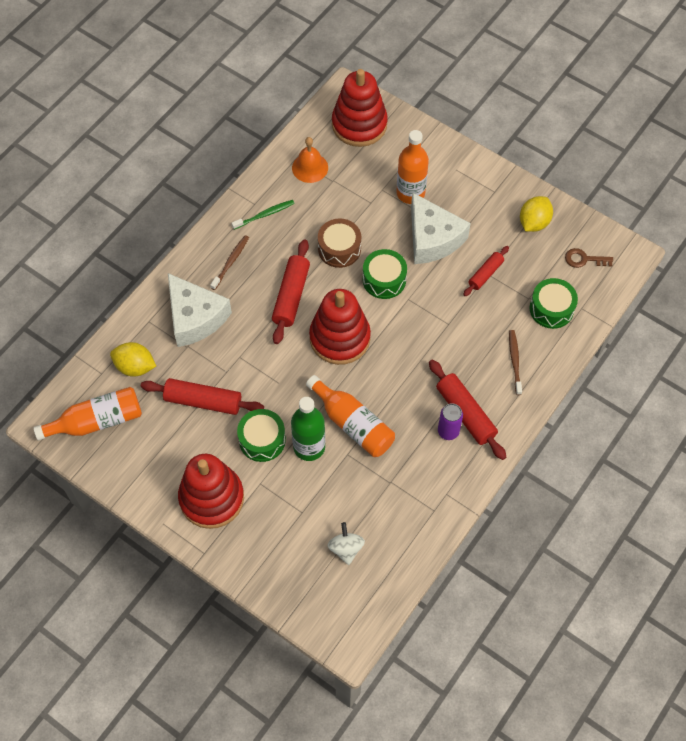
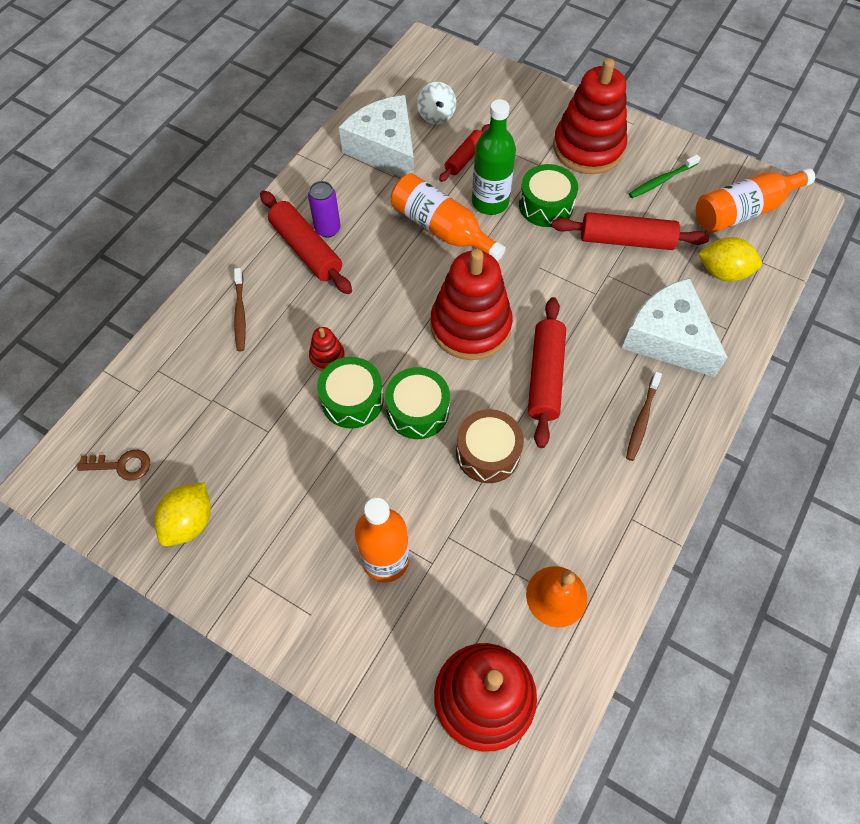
camera: 175 degrees right, 0 degrees up
green toothbrush [232,200,295,230] -> green toothbrush moved to [629,155,700,198]
white cheese [411,192,471,264] -> white cheese moved to [339,95,414,177]
red rolling pin [463,246,509,297] -> red rolling pin moved to [439,124,490,182]
green drum [530,278,578,329] -> green drum moved to [317,357,384,429]
none -> red stacking toy [309,327,345,371]

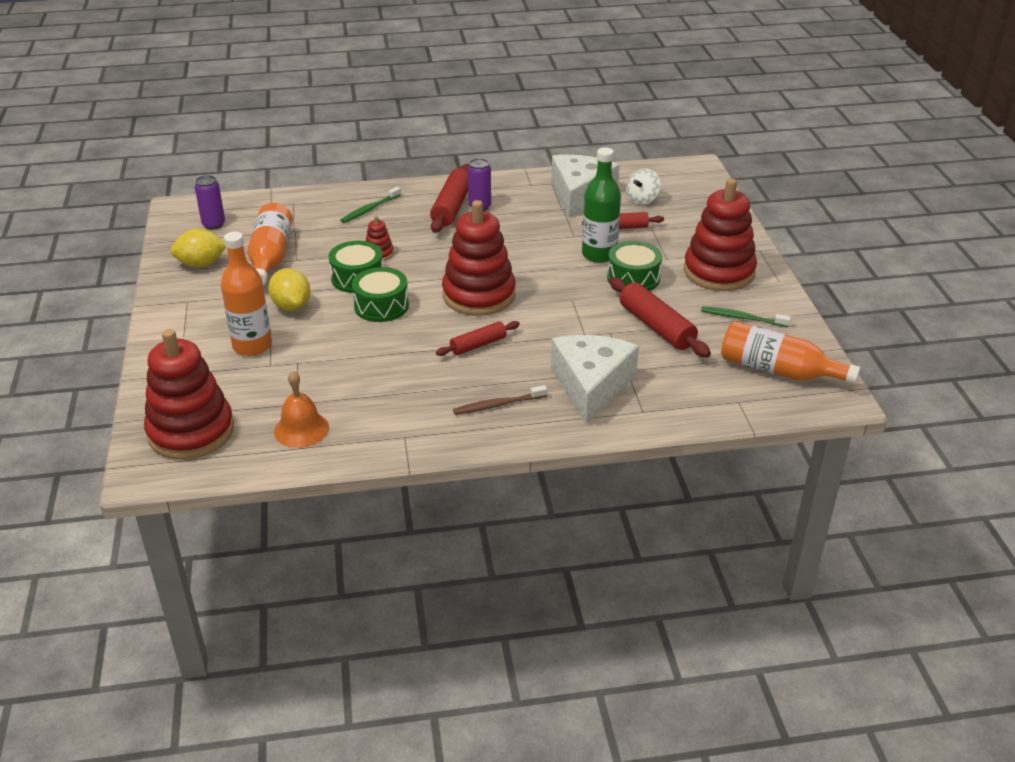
camera: 50 degrees right, 25 degrees down
brown key [77,450,150,481] -> purple can [195,175,225,230]
brown toothbrush [234,268,246,351] -> green toothbrush [340,187,401,223]
orange bottle [391,173,506,261] -> orange bottle moved to [248,203,293,285]
brown drum [456,409,524,483] -> none
red rolling pin [528,297,566,448] -> red rolling pin [436,321,520,356], size x0.61
yellow lemon [698,237,762,281] -> yellow lemon moved to [268,268,310,311]

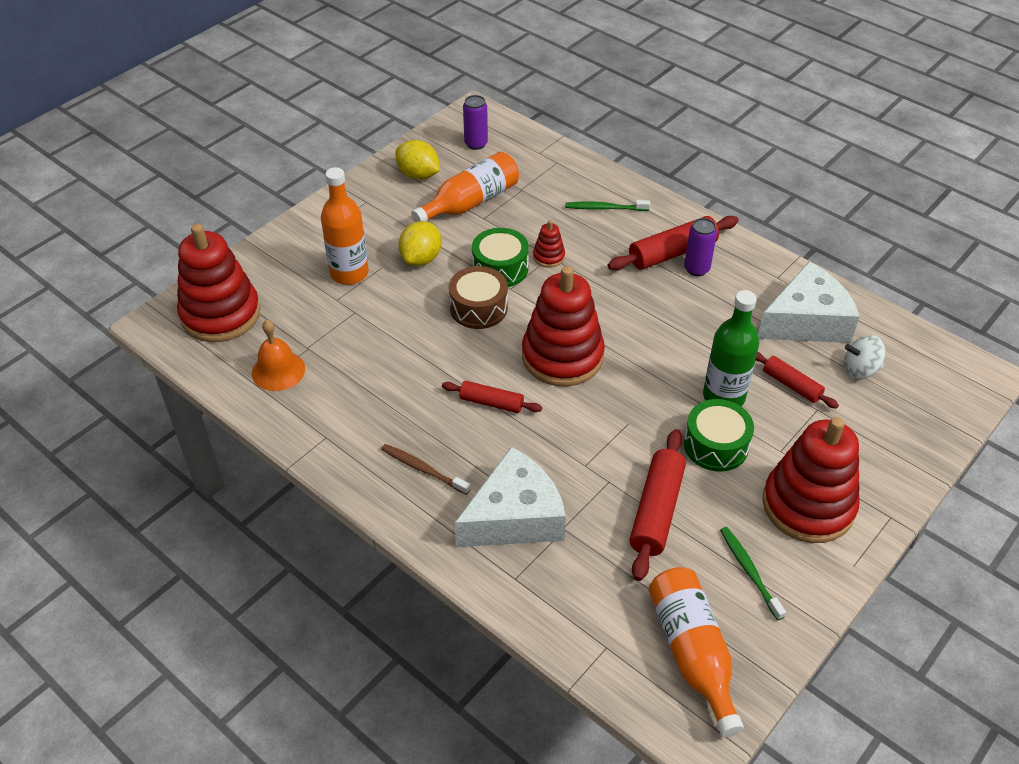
camera: 50 degrees right, 10 degrees up
green drum [352,267,409,322] -> brown drum [449,266,508,329]

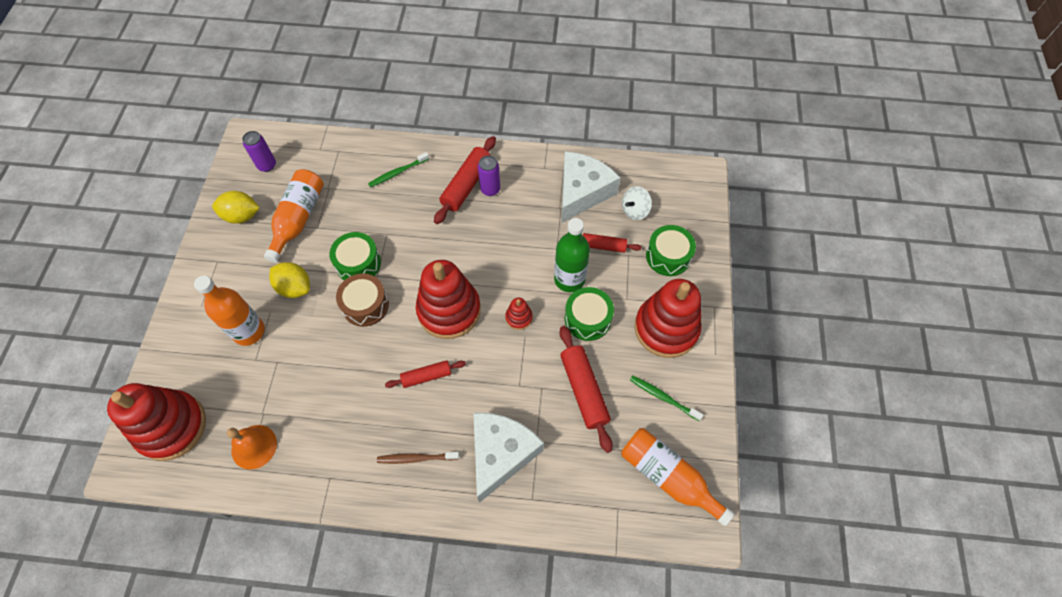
camera: 35 degrees left, 15 degrees up
yellow lemon [399,221,441,266] -> yellow lemon turned 45 degrees counterclockwise [269,262,310,298]
red stacking toy [533,220,565,268] -> red stacking toy moved to [505,298,533,330]
none -> green drum [646,225,696,276]

